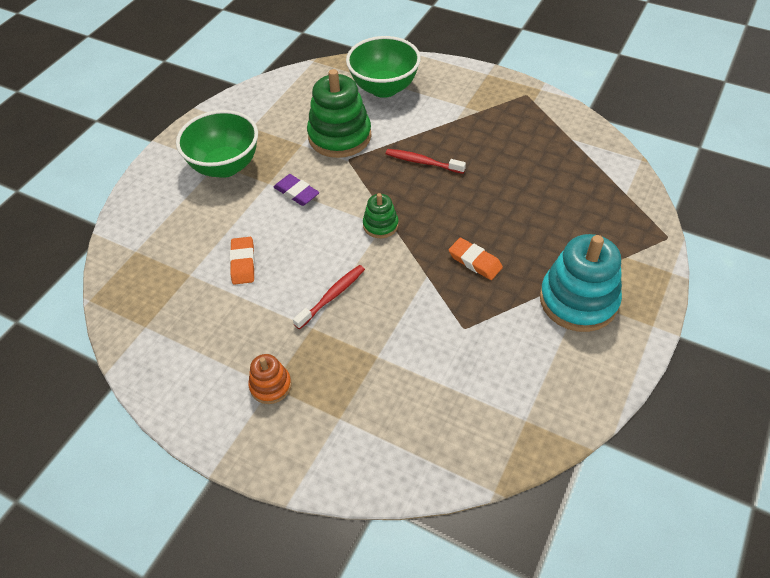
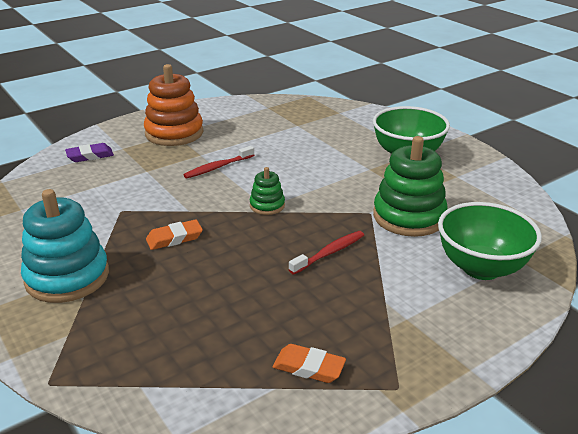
camera: 115 degrees right, 20 degrees down
orange eraser [230,237,255,285] -> orange eraser moved to [273,344,346,383]
orange stacking toy [248,354,292,404] -> orange stacking toy [144,64,203,146], size x1.98
purple eraser [274,174,319,206] -> purple eraser moved to [65,143,114,162]
red toothbrush [293,265,365,329] -> red toothbrush turned 75 degrees clockwise [183,146,254,179]

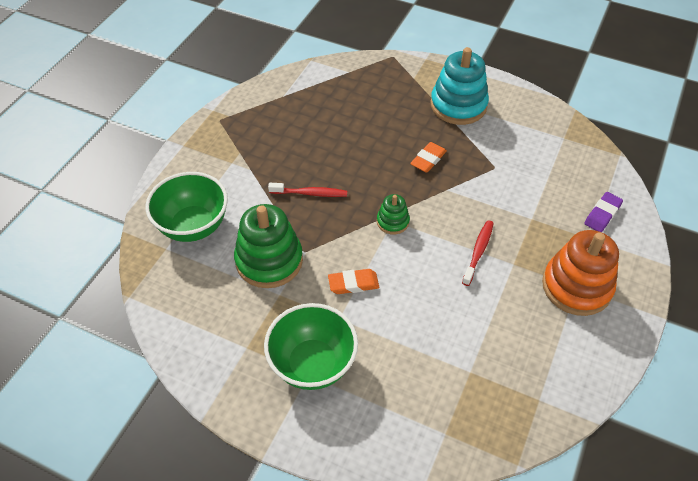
camera: 150 degrees right, 20 degrees up
orange eraser [273,344,346,383] -> orange eraser moved to [328,269,379,294]
red toothbrush [289,231,364,275] -> red toothbrush turned 105 degrees counterclockwise [268,183,347,197]

